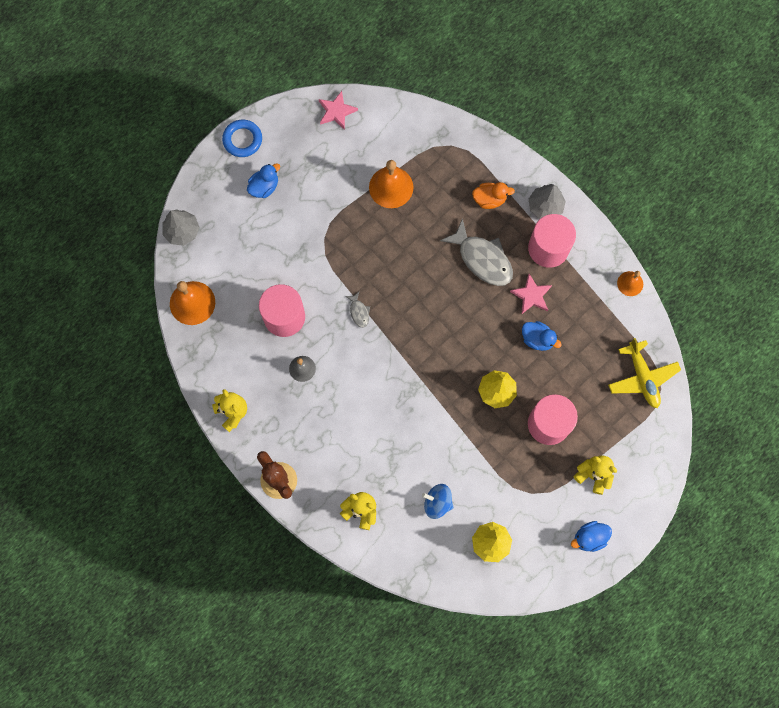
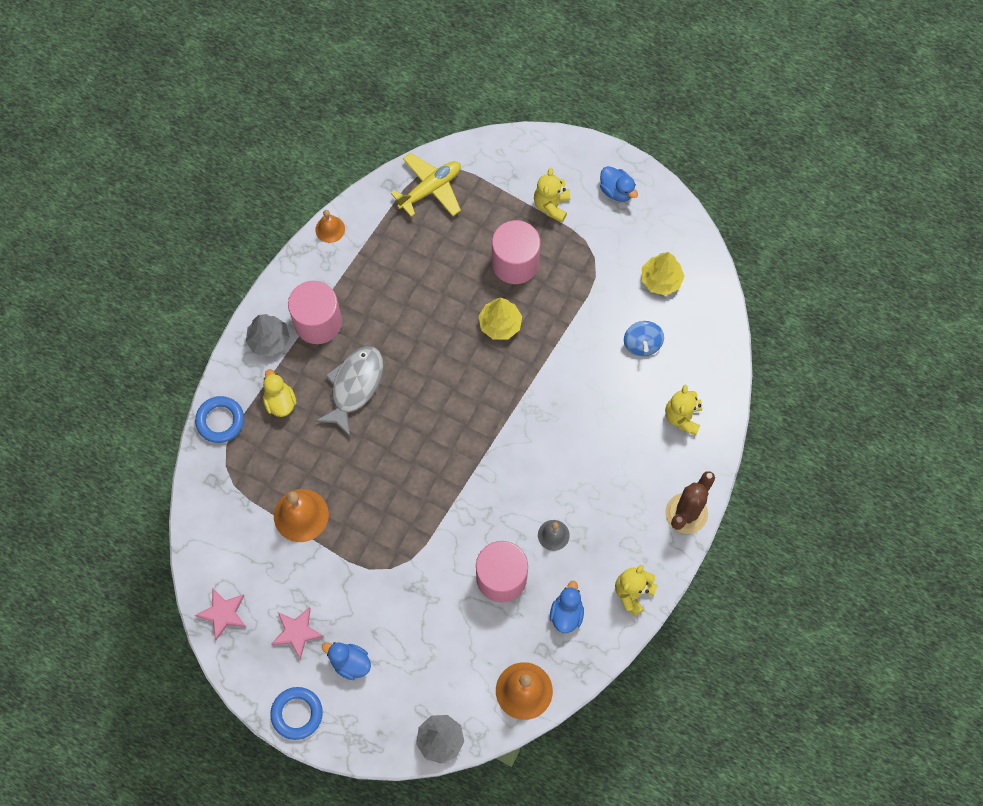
camera: 110 degrees left, 5 degrees down
grey fish [345,291,370,328] -> none
orange duck [472,182,515,209] -> yellow duck [263,369,296,417]
pink star [510,274,552,314] -> pink star moved to [272,607,324,659]
blue duck [522,321,562,351] -> blue duck moved to [550,581,584,633]
none -> blue ring [195,396,244,443]

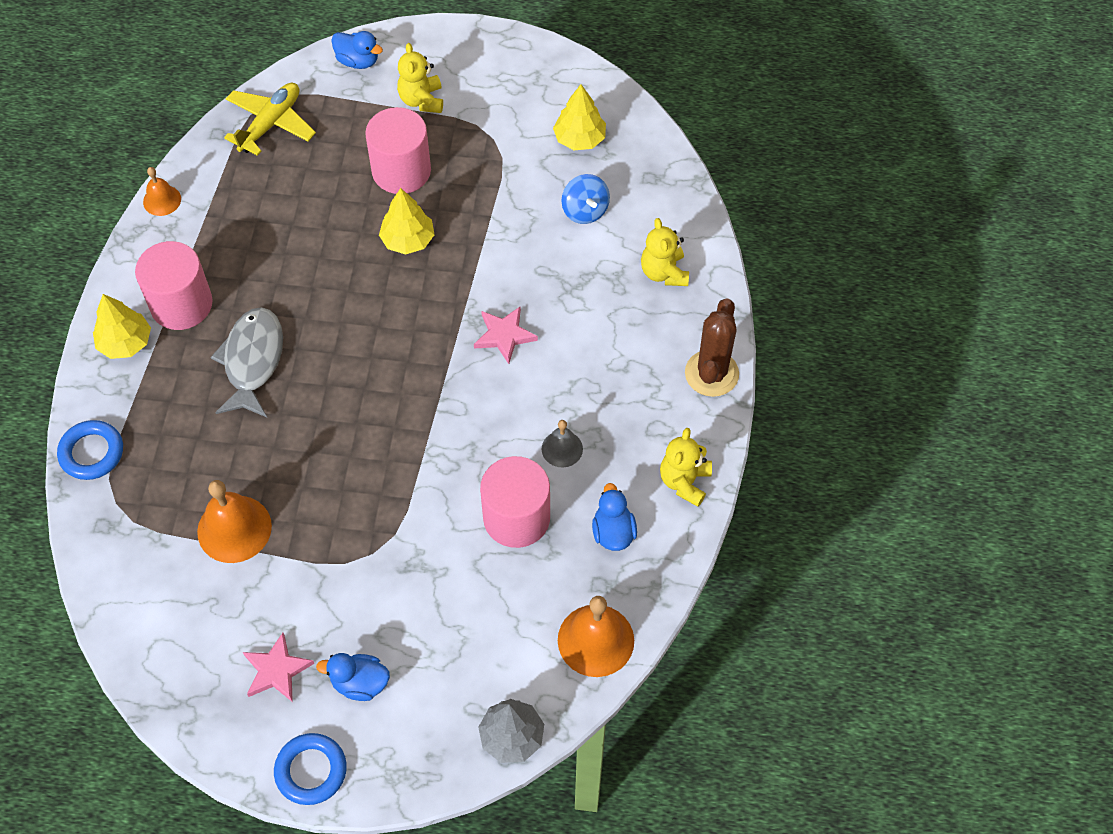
camera: 20 degrees left, 10 degrees down
pink star [195,588,246,640] -> pink star moved to [474,306,538,364]
grey tree [246,314,290,357] -> yellow tree [93,294,151,359]
yellow duck [263,369,296,417] -> none
blue duck [600,166,638,202] -> blue duck moved to [331,31,383,69]

